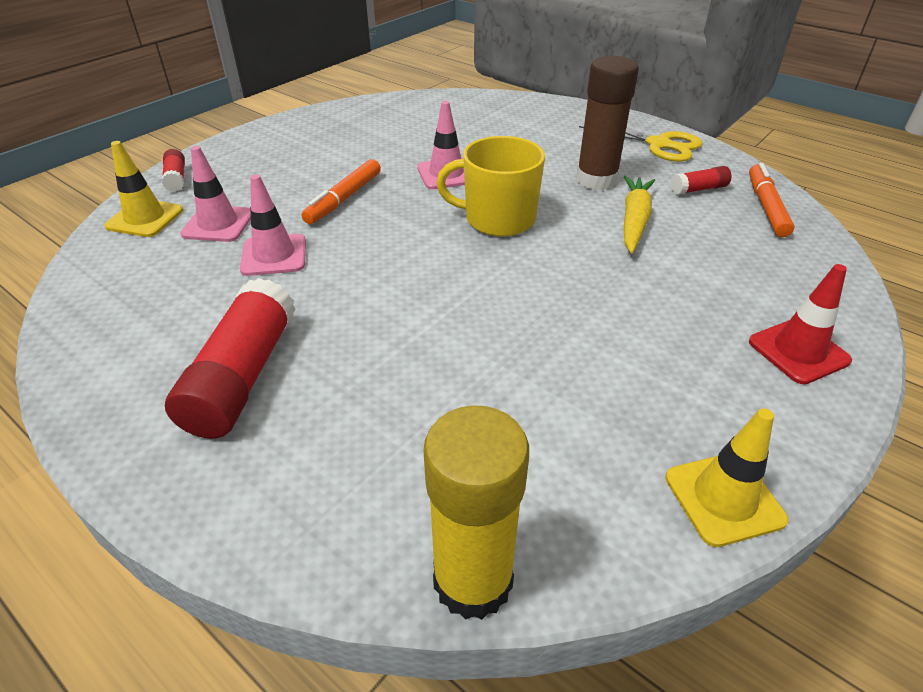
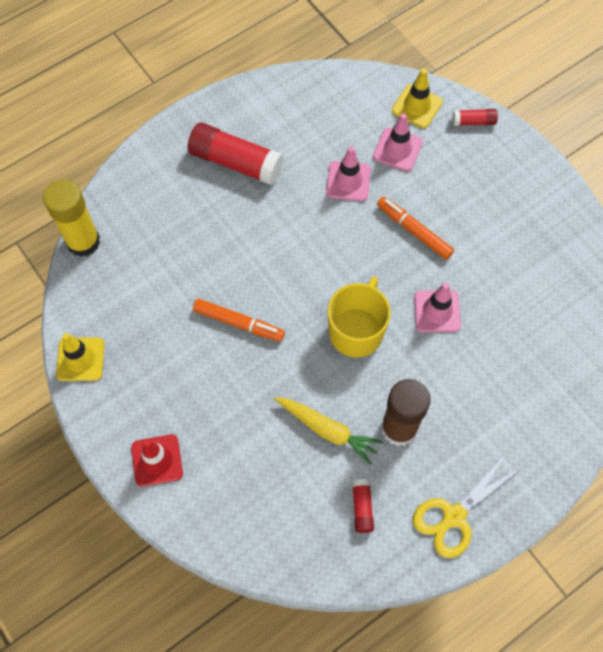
camera: 105 degrees right, 25 degrees up
orange marker [749,163,795,237] -> orange marker moved to [193,299,285,342]

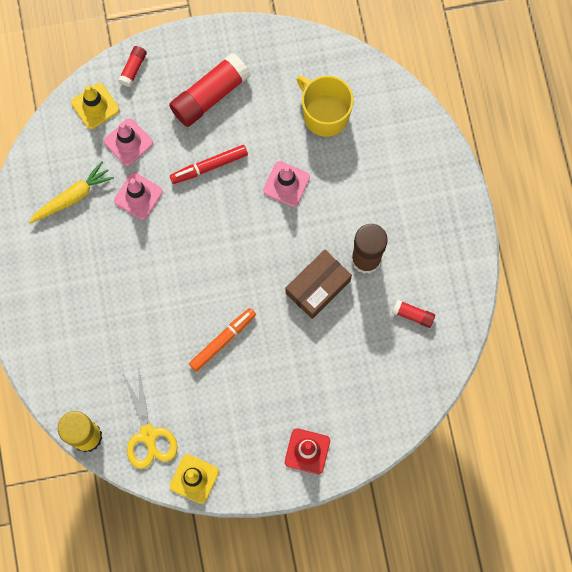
camera: 65 degrees left, 10 degrees up
red glue stick [188,122,284,185] -> red glue stick moved to [169,53,250,127]
yellow carrot [275,397,383,464] -> yellow carrot moved to [29,162,114,223]
yellow mug [328,276,391,358] -> yellow mug moved to [297,76,354,137]
orange marker [377,197,454,260] -> red marker [170,145,248,184]
yellow scissors [413,457,521,558] -> yellow scissors moved to [123,368,178,469]
none -> brown box [286,249,352,319]

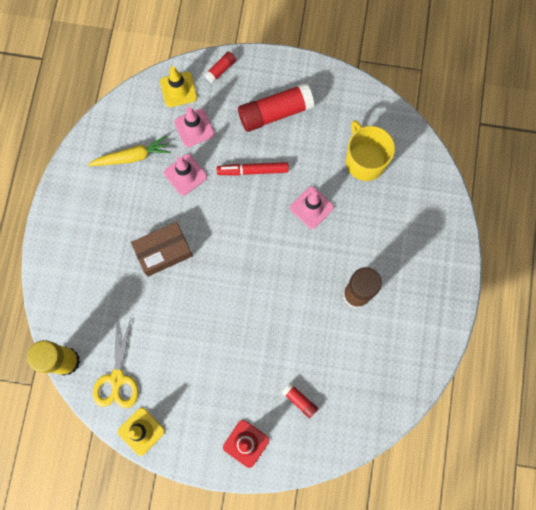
camera: 20 degrees right, 0 degrees up
orange marker [189,308,256,372] -> none
brown box [286,249,352,319] -> brown box moved to [131,222,193,277]
red glue stick [392,300,435,328] -> red glue stick moved to [282,383,318,418]

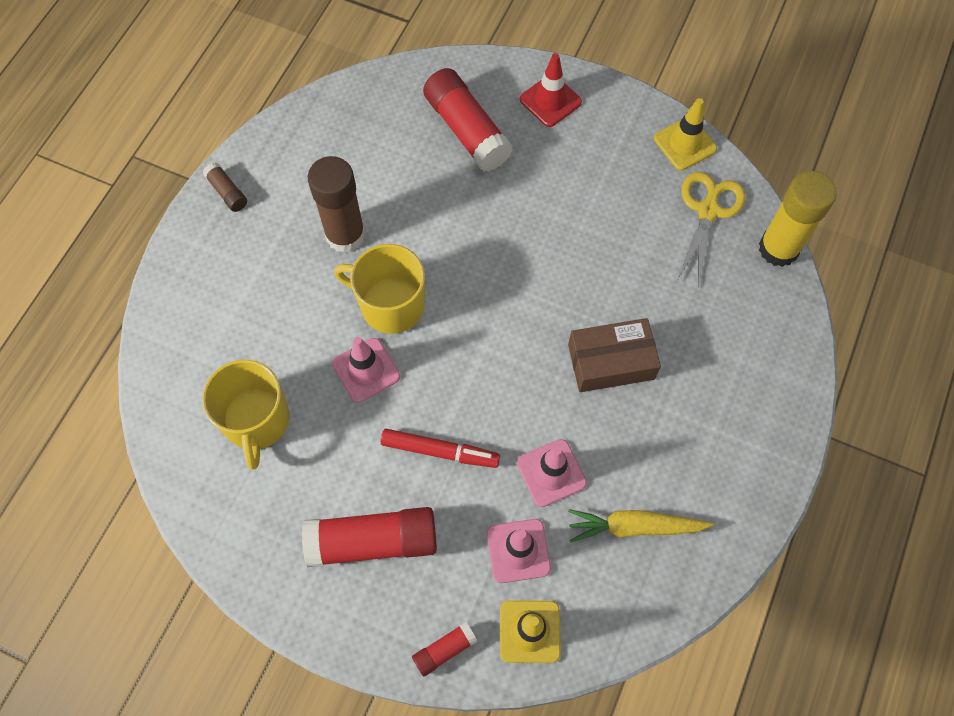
camera: 165 degrees left, 10 degrees down
red glue stick [282,383,318,418] -> red glue stick [423,68,513,172], size x2.08
none -> brown glue stick [203,162,247,212]
none -> yellow mug [334,244,425,334]

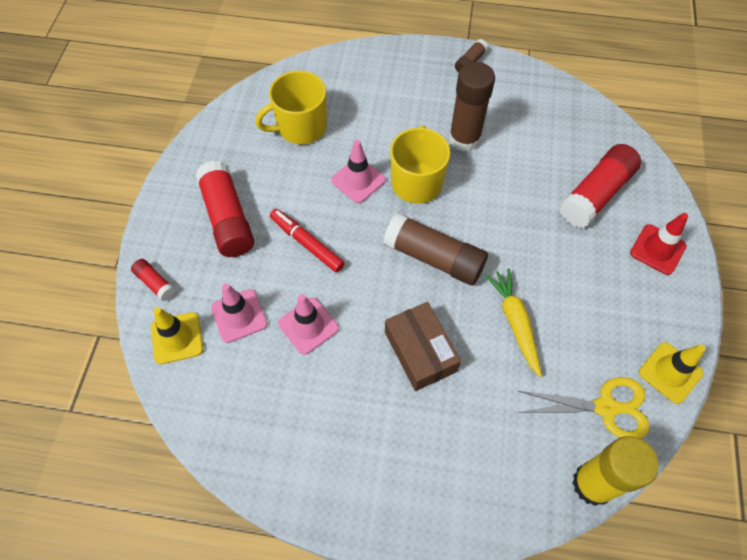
camera: 75 degrees right, 5 degrees down
red marker [381,429,500,468] -> red marker turned 135 degrees clockwise [270,209,345,273]
yellow carrot [568,509,714,542] -> yellow carrot moved to [485,268,542,377]
none -> brown glue stick [383,212,488,285]

